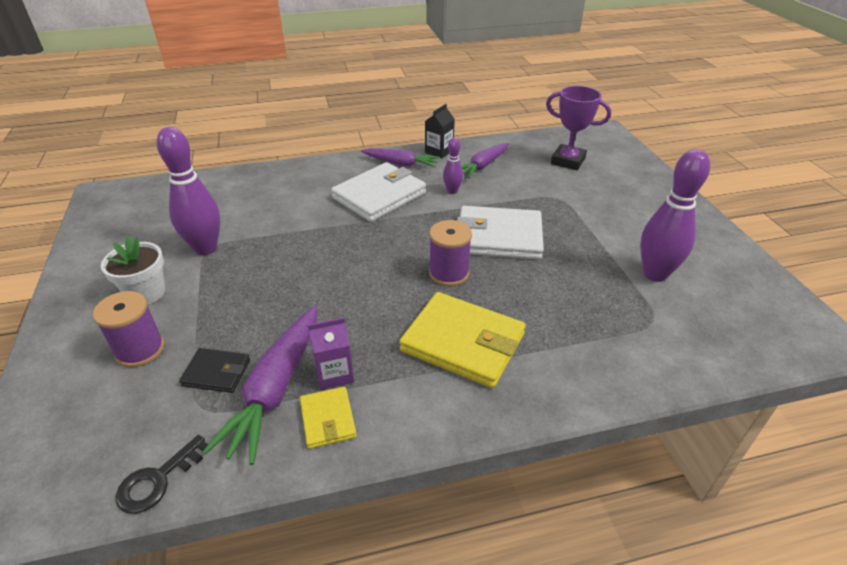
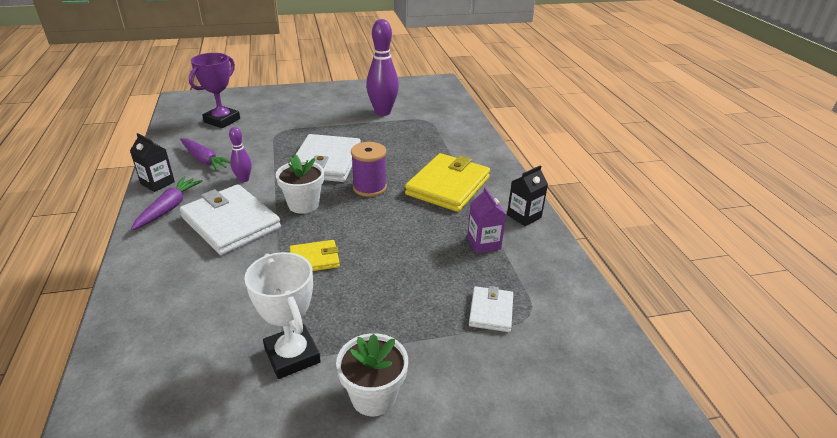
camera: 90 degrees left, 5 degrees down
purple spool [93,291,164,367] -> none
black key [116,434,208,514] -> none
purple bowling pin [157,127,220,255] -> white trophy [244,252,321,379]
black wallet [179,348,250,393] -> white wallet [469,286,513,332]
purple carrot [203,306,317,465] -> none
yellow wallet [300,387,357,449] -> yellow wallet moved to [289,240,340,271]
none -> white flower pot [276,155,324,214]
none -> black carton [507,165,548,226]

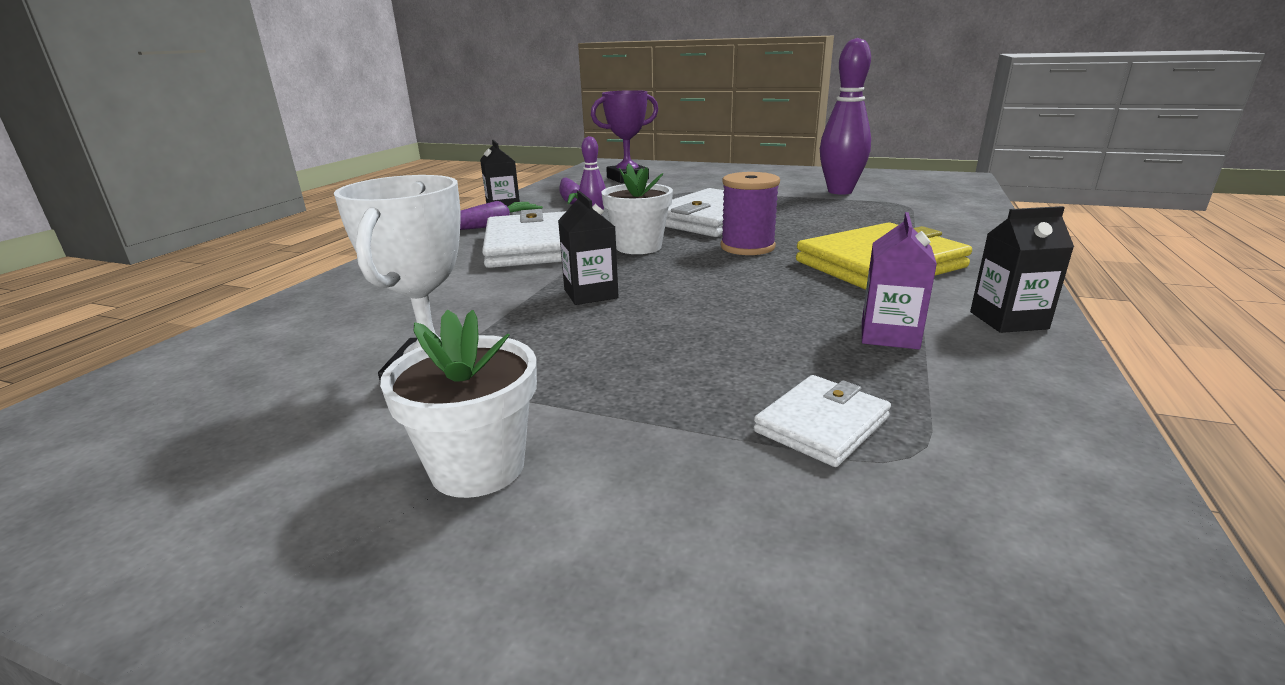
camera: 35 degrees right, 10 degrees down
yellow wallet [289,240,340,271] -> black carton [558,191,619,305]

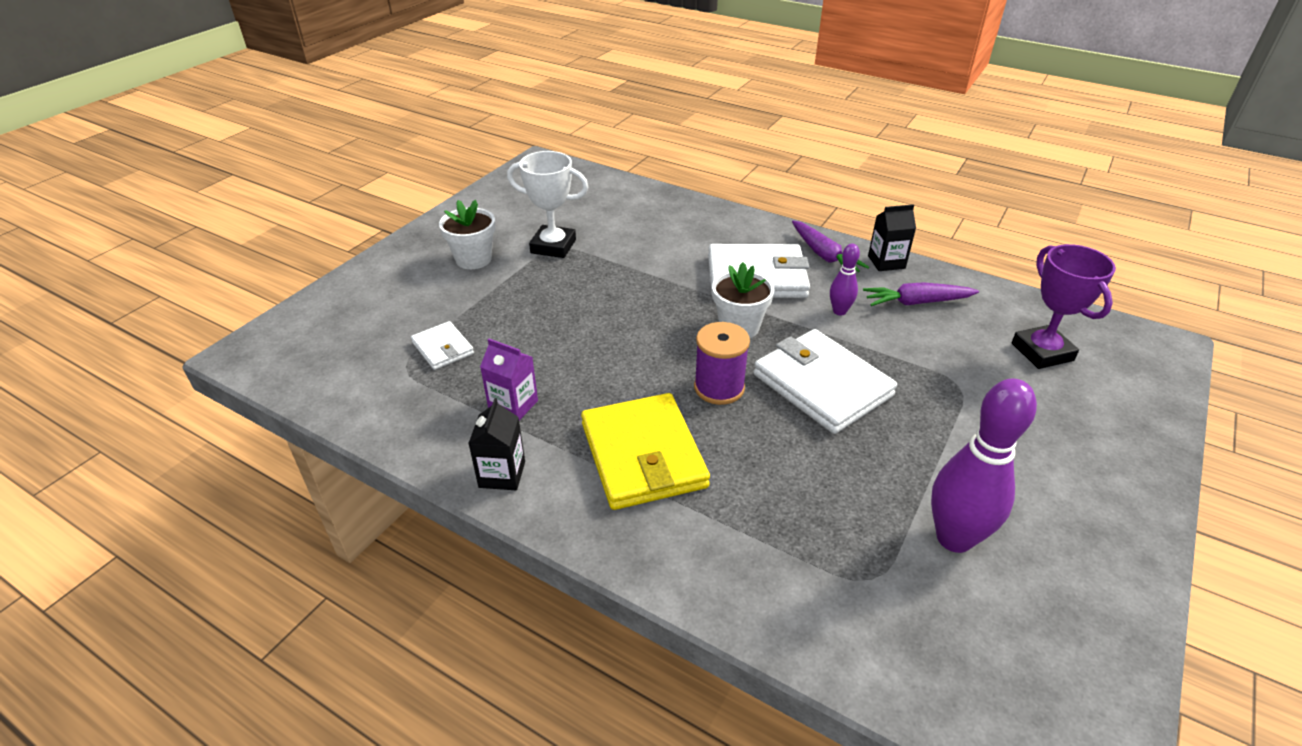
camera: 100 degrees right, 15 degrees up
black carton [558,191,619,305] -> none

